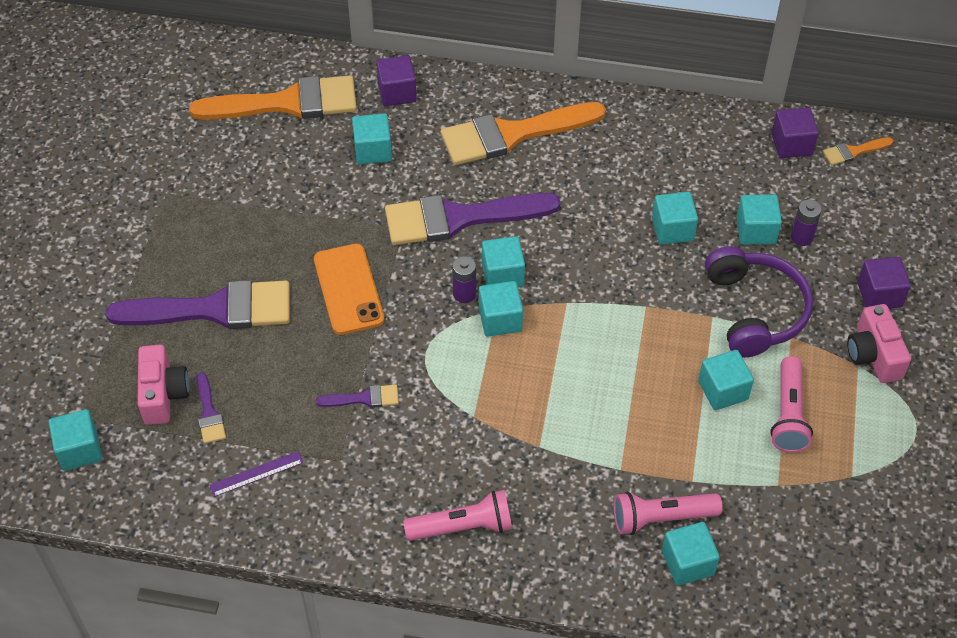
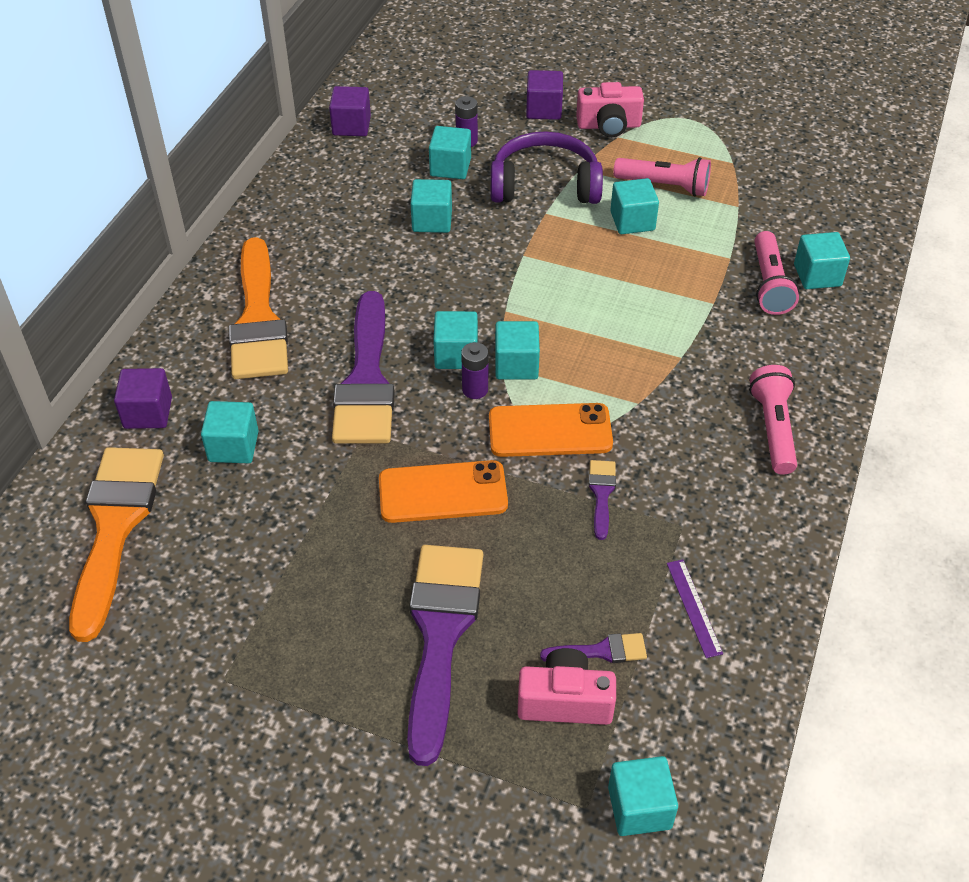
camera: 80 degrees left, 5 degrees down
orange brush [823,137,893,165] -> none
none -> orange phone [489,403,613,457]

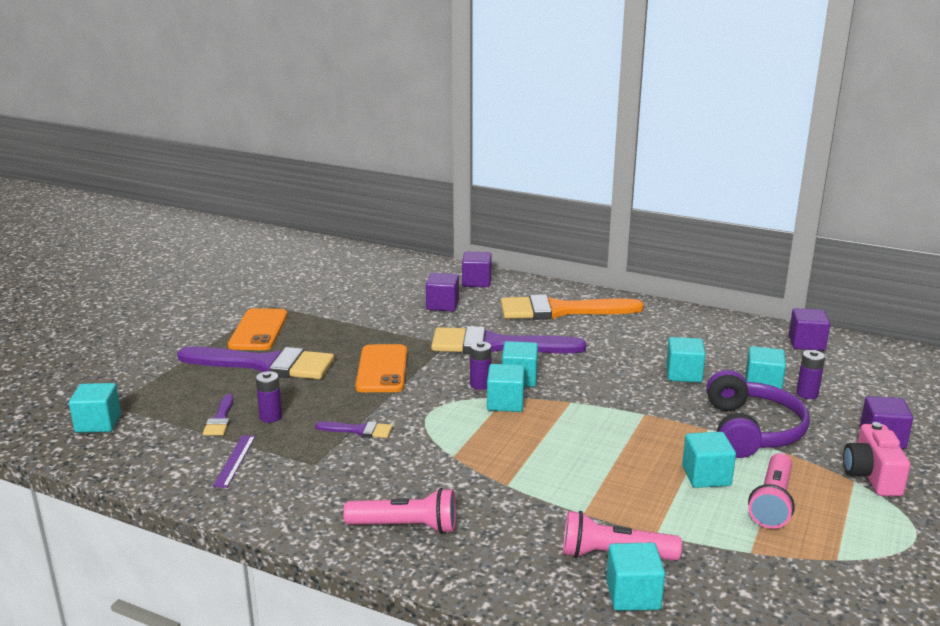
camera: 95 degrees right, 25 degrees down
orange brush [69,447,164,642] -> none
turquoise cube [201,401,259,463] -> purple cube [426,273,459,311]
orange phone [489,403,613,457] -> orange phone moved to [228,308,288,350]
pink camera [517,648,616,725] -> none
purple ruler [667,559,723,658] -> purple ruler turned 75 degrees counterclockwise [213,435,255,488]
none -> purple battery [256,371,282,423]

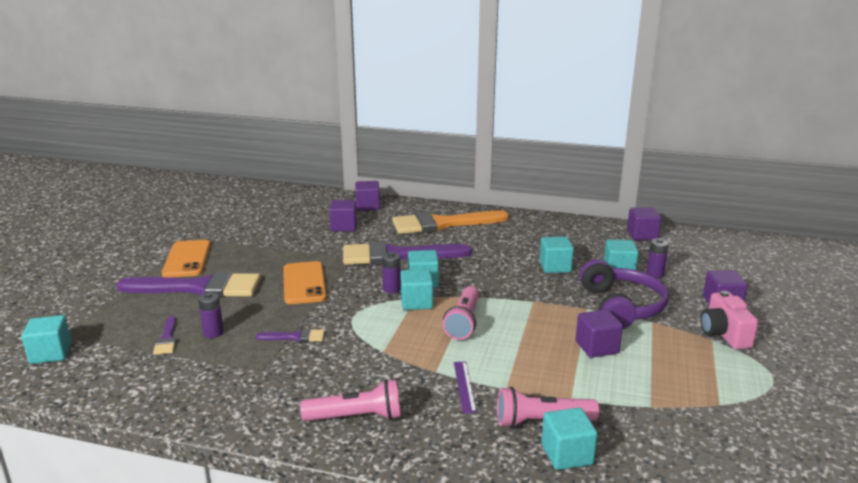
camera: 10 degrees left, 0 degrees up
purple ruler [213,435,255,488] -> purple ruler moved to [454,361,477,413]
turquoise cube [682,432,736,488] -> purple cube [576,309,623,358]
pink flashlight [748,453,795,529] -> pink flashlight moved to [443,286,479,340]

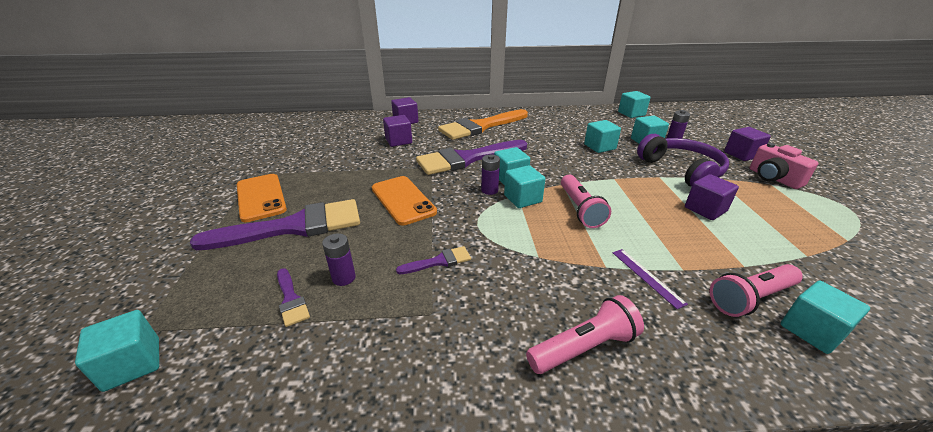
camera: 20 degrees left, 10 degrees up
purple cube [627,208,661,240] -> turquoise cube [618,91,651,118]

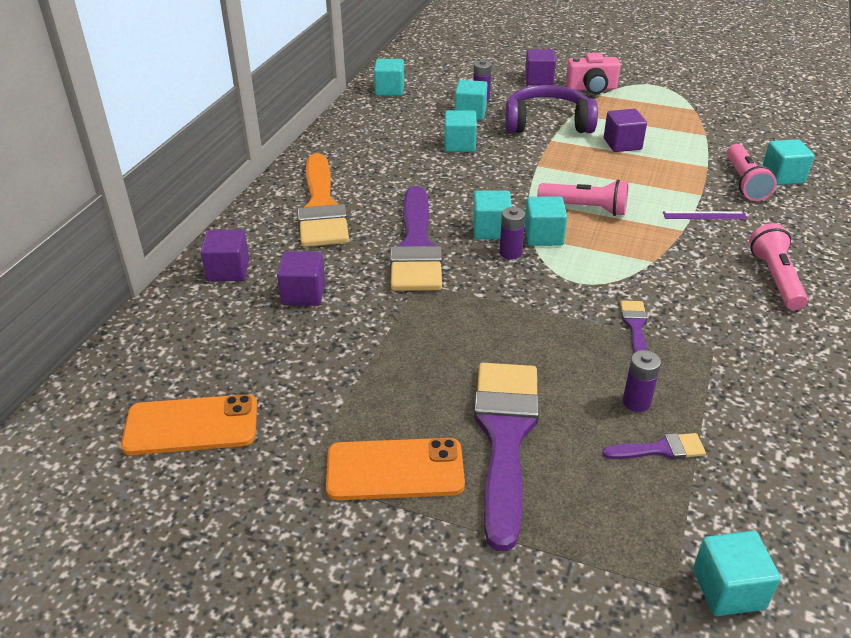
camera: 65 degrees left, 5 degrees up
orange phone [372,176,437,226] -> orange phone moved to [121,394,257,455]

